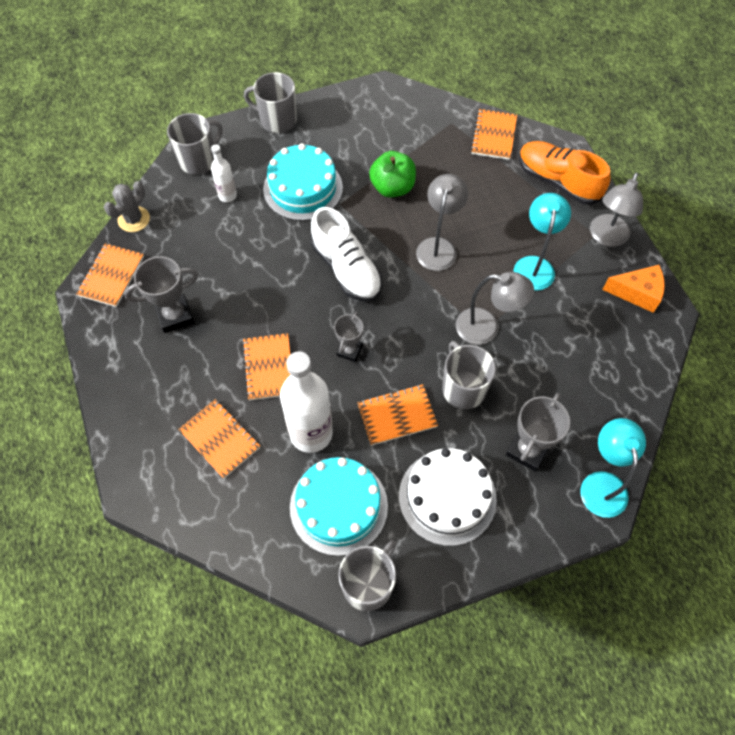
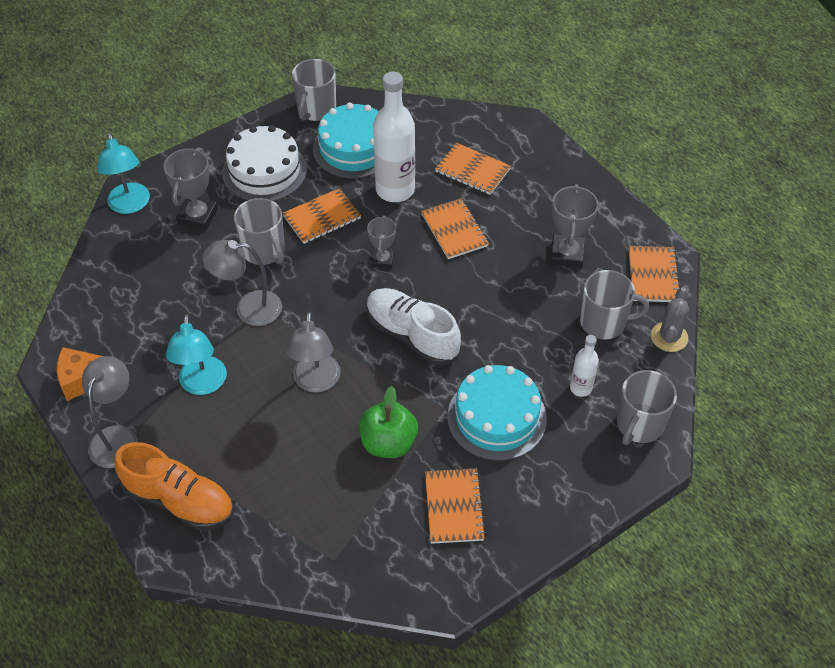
camera: 165 degrees right, 10 degrees down
grey trophy [124,256,198,333] -> grey trophy turned 45 degrees counterclockwise [550,184,599,268]
grey mug [244,72,297,133] -> grey mug moved to [580,270,649,339]
orange notebook [470,109,517,160] -> orange notebook moved to [425,468,486,544]

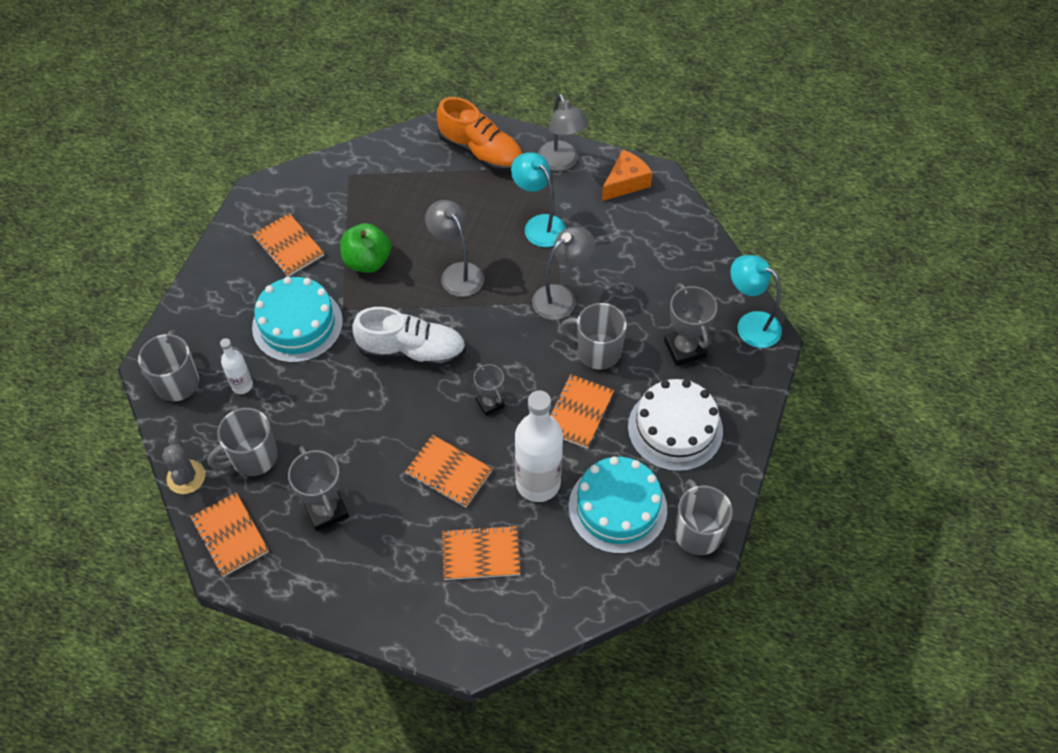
camera: 145 degrees right, 5 degrees up
orange shoe [114,442,234,530] -> orange shoe turned 135 degrees counterclockwise [437,97,523,172]

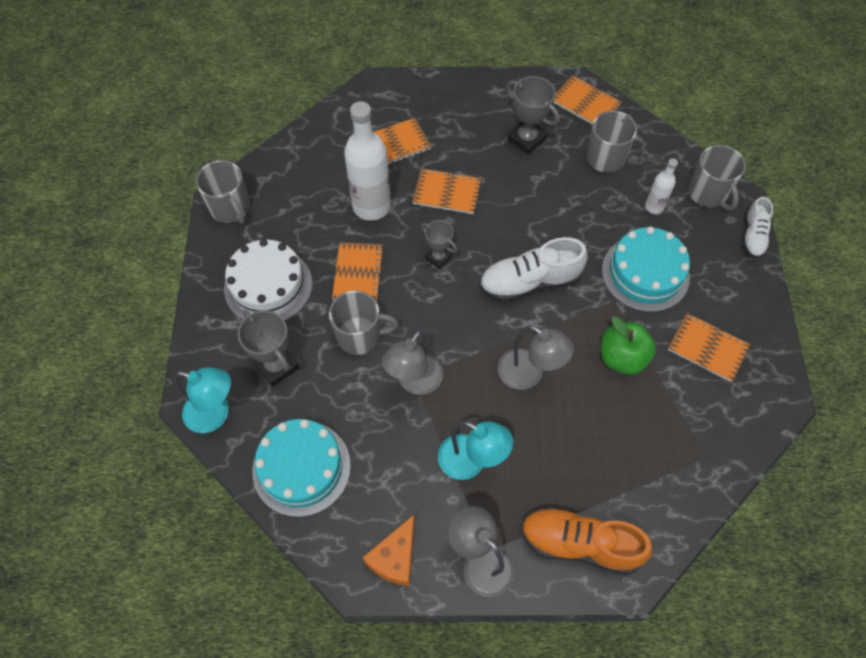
camera: 160 degrees right, 5 degrees up
grey cactus [162,435,205,494] -> none
turquoise cake [569,457,667,554] -> turquoise cake moved to [252,419,351,517]
none -> white shoe [743,197,773,258]

